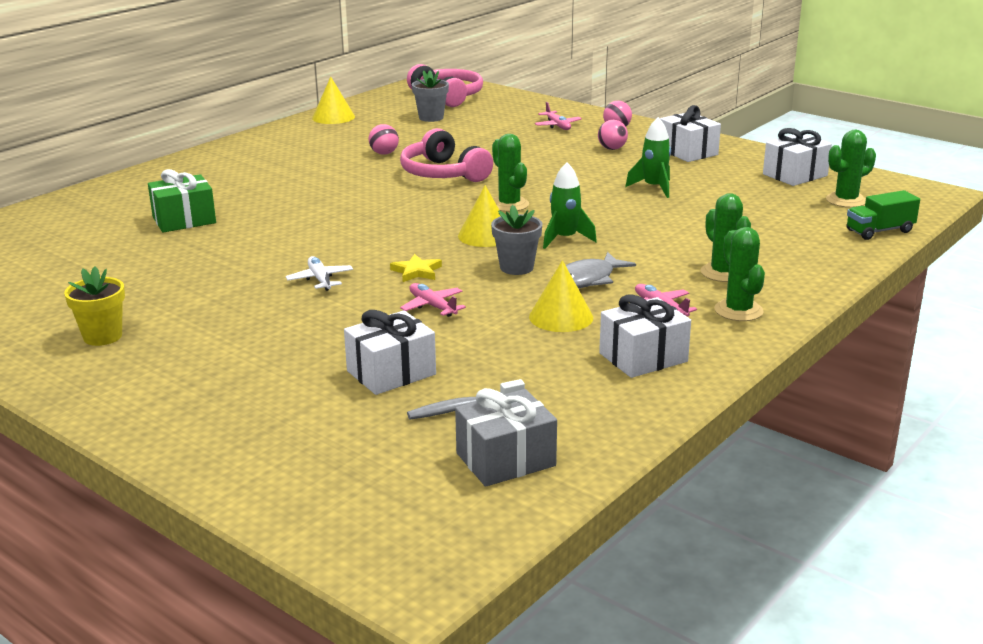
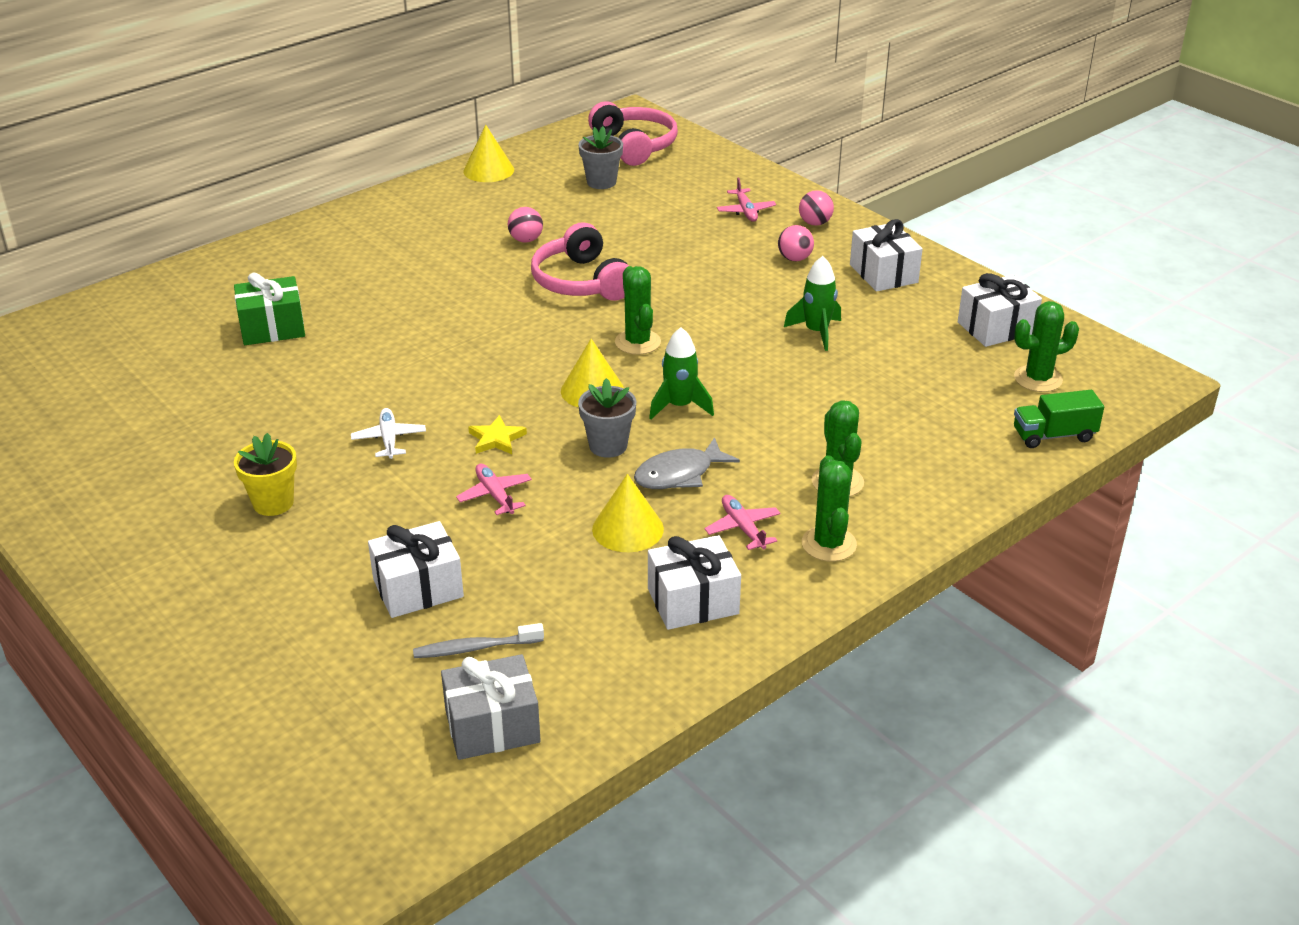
camera: 10 degrees right, 10 degrees up
yellow flower pot [64,267,125,346] -> yellow flower pot moved to [234,433,297,516]

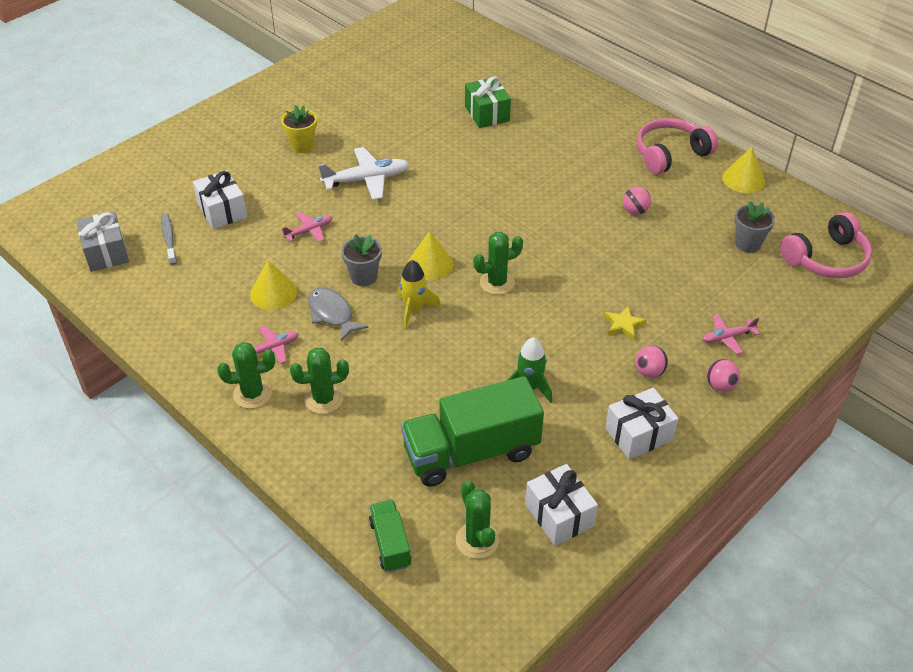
camera: 85 degrees right, 10 degrees up
white plane [351,408,426,459] -> white plane [319,147,410,200], size x1.74
yellow star [468,415,527,454] -> yellow star moved to [604,306,647,340]
pink headphones [531,222,629,301] -> pink headphones moved to [637,118,718,175]
white gift [648,535,741,630] -> none
green rocket [649,327,714,419] -> yellow rocket [397,260,441,329]
none -> green truck [401,376,544,487]

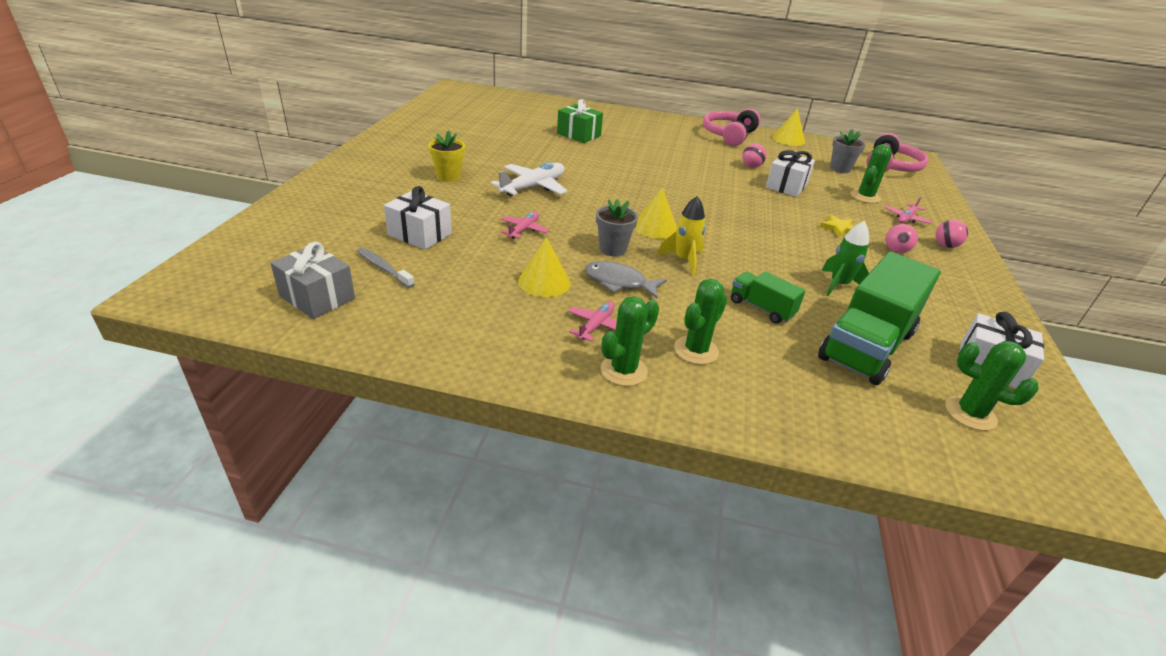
camera: 35 degrees left, 10 degrees down
green truck [369,500,412,572] -> green truck moved to [731,271,805,324]
green cactus [473,232,523,295] -> green cactus moved to [851,144,892,203]
white gift [605,388,679,459] -> white gift moved to [766,150,815,197]

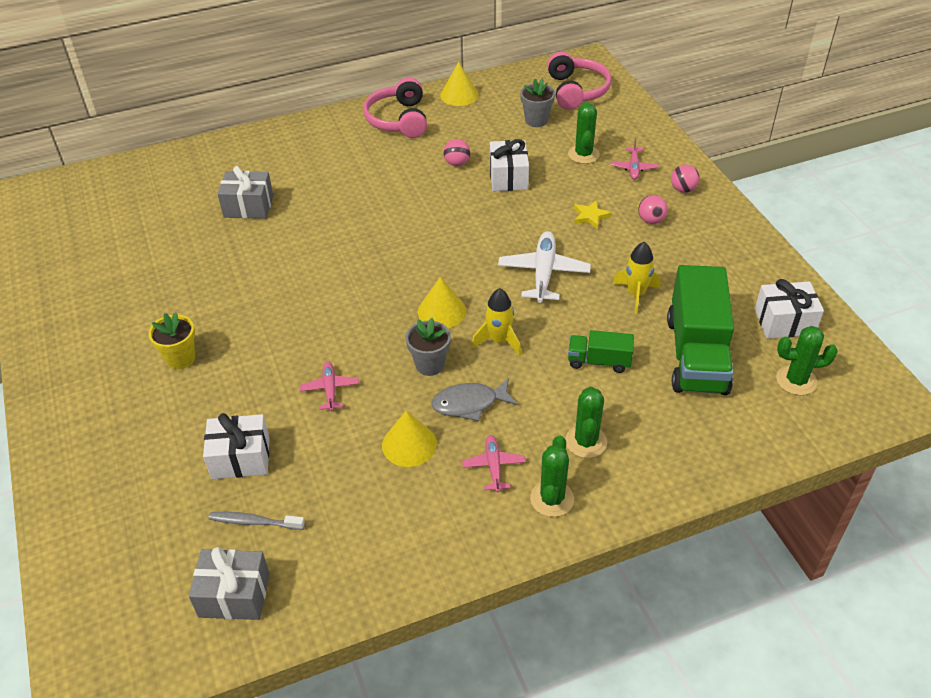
camera: 30 degrees left, 10 degrees up
white plane [491,162,567,196] -> white plane moved to [498,231,591,303]
green gift [557,99,603,143] -> grey gift [217,166,273,219]
green rocket [821,221,869,296] -> yellow rocket [612,242,661,314]

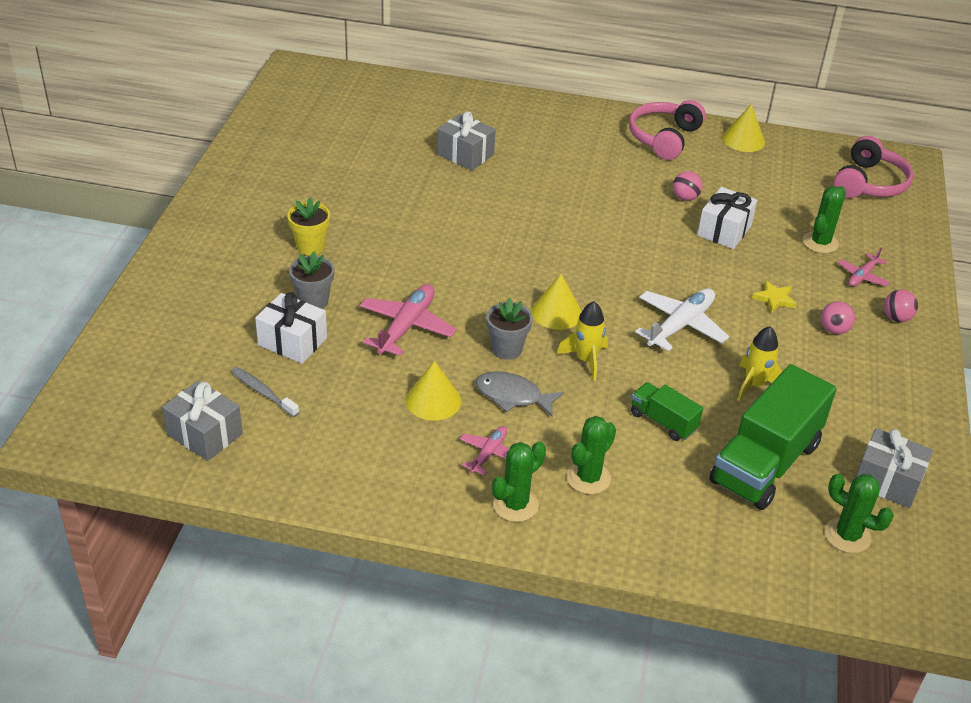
camera: 30 degrees right, 5 degrees down
pink plane [300,361,359,411] -> pink plane [360,284,457,356], size x1.74
grey flower pot [520,79,555,127] -> grey flower pot moved to [289,251,334,309]
white gift [755,279,824,339] -> grey gift [855,428,933,508]

